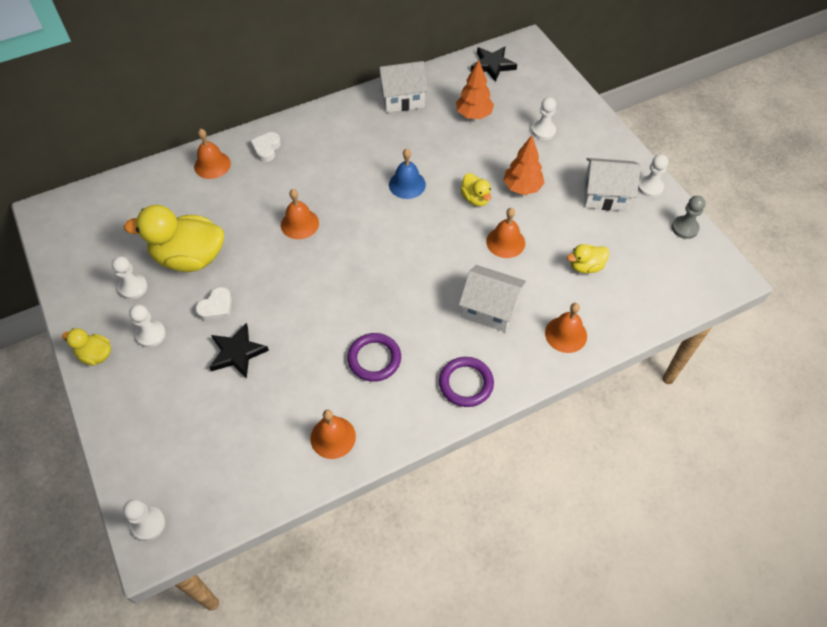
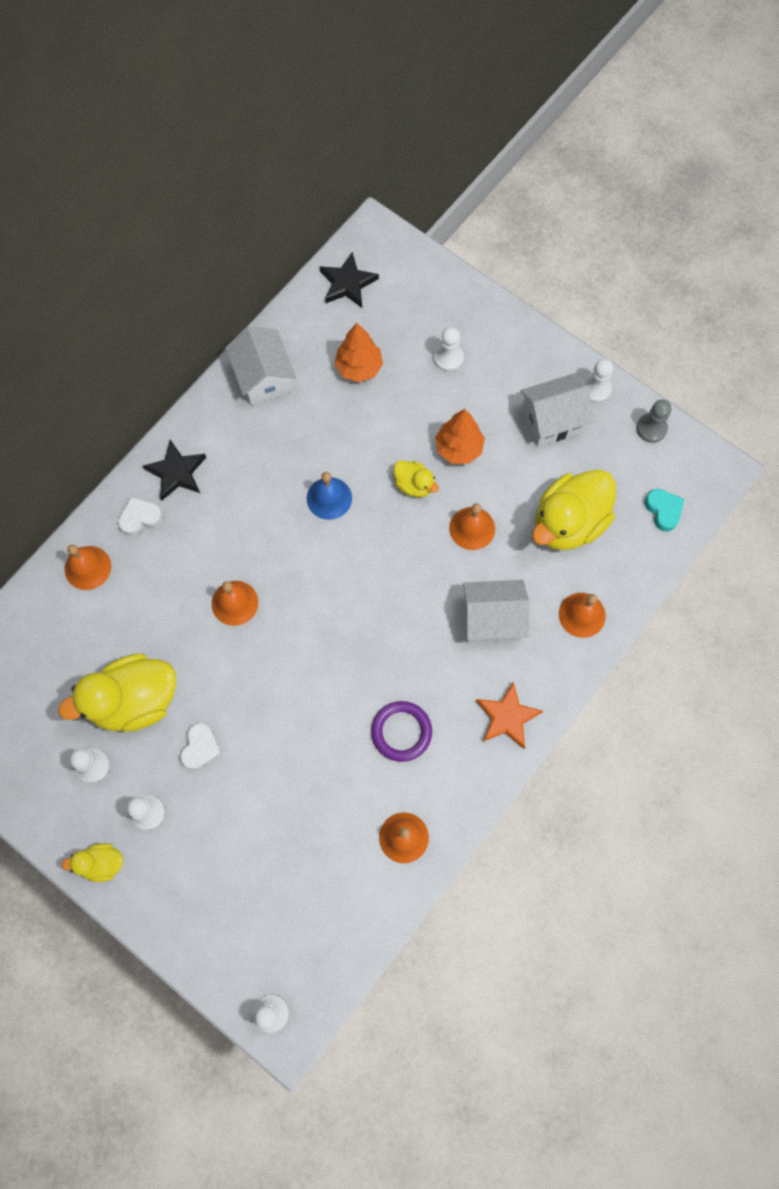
camera: 25 degrees left, 15 degrees up
black star [209,323,269,379] -> black star moved to [143,440,206,501]
white heart [250,132,281,162] -> white heart turned 75 degrees clockwise [118,497,163,536]
white house [377,61,428,113] -> white house turned 75 degrees counterclockwise [225,326,296,405]
purple ring [439,357,494,407] -> orange star [476,681,543,749]
yellow duck [567,244,610,273] -> yellow duck [532,470,616,550], size x2.04
none -> turquoise heart [645,489,684,531]

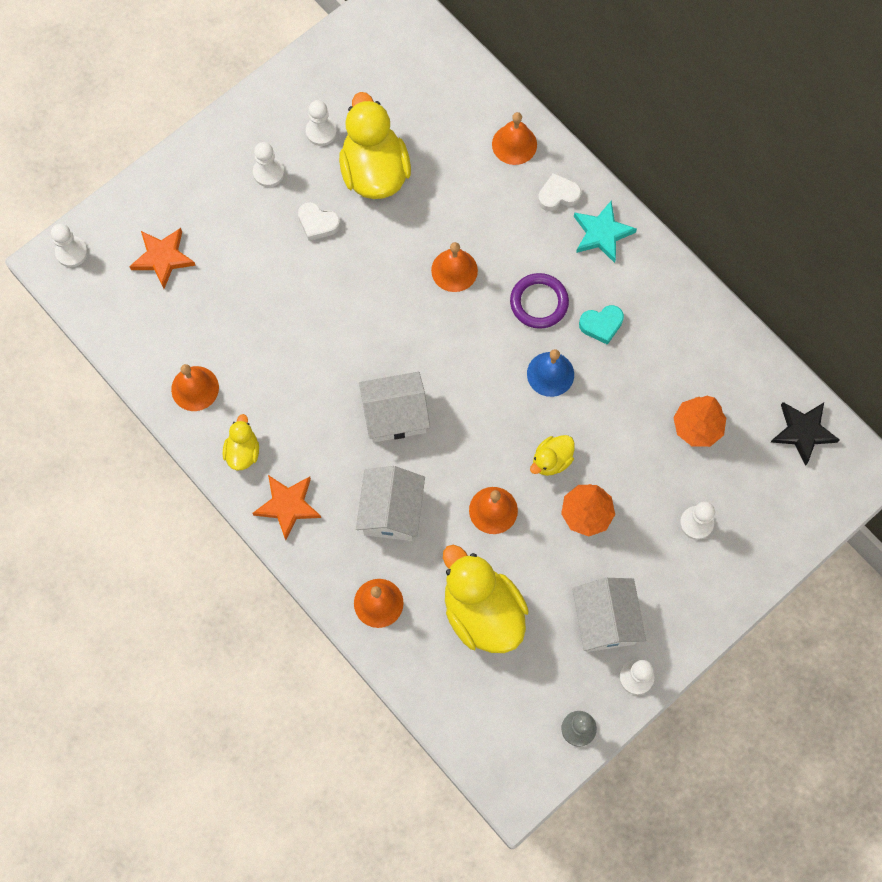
camera: 100 degrees right, 0 degrees up
yellow duck [62,843,123,882] -> yellow duck moved to [223,414,259,471]
white heart [118,497,163,536] -> white heart turned 90 degrees counterclockwise [538,173,581,211]
black star [143,440,206,501] -> turquoise star [574,201,637,263]
white house [225,326,296,405] -> white house moved to [359,372,430,442]
purple ring [371,701,432,762] -> purple ring moved to [510,273,569,329]
turquoise heart [645,489,684,531] -> turquoise heart moved to [579,305,624,345]
none -> orange star [129,228,196,289]

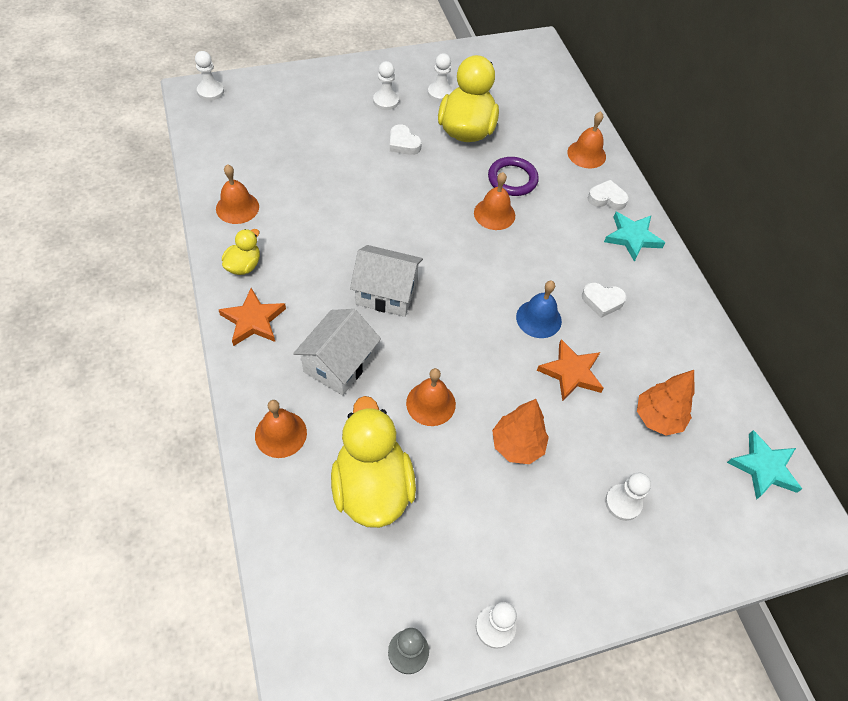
camera: 20 degrees right, 15 degrees down
orange star [129,228,196,289] -> orange star moved to [537,339,604,402]
purple ring [510,273,569,329] -> purple ring moved to [488,157,539,196]
yellow duck [530,435,575,476] -> none
white house [572,578,646,652] -> none
turquoise heart [579,305,624,345] -> white heart [582,282,627,318]
black star [771,402,840,466] -> turquoise star [727,430,802,500]

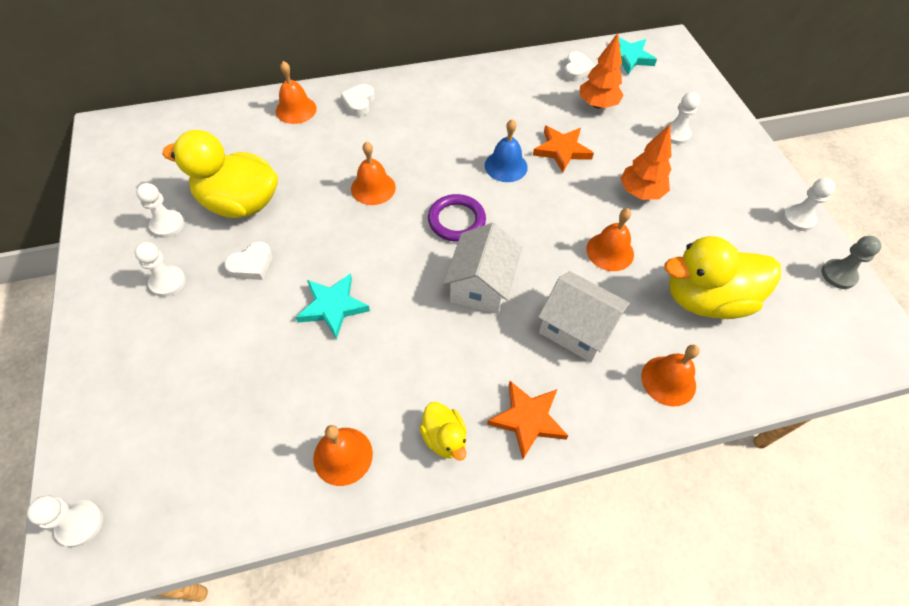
camera: 85 degrees left, 0 degrees up
yellow duck [222,229,260,275] -> yellow duck turned 150 degrees counterclockwise [419,402,467,461]
purple ring [488,157,539,196] -> purple ring moved to [428,194,486,242]
white heart [582,282,627,318] -> white heart moved to [564,52,596,82]
turquoise star [604,212,665,262] -> turquoise star moved to [296,273,370,339]

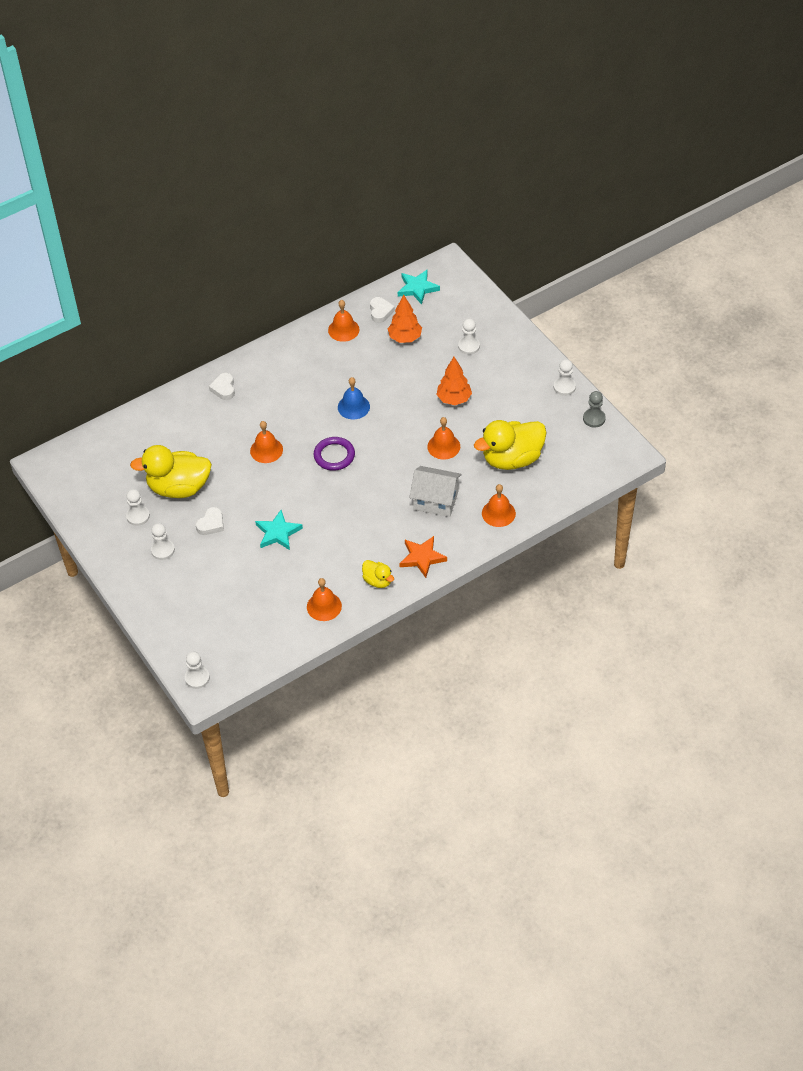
camera: 15 degrees left, 5 degrees down
orange bell [276,61,317,124] -> orange bell moved to [328,300,359,342]
white house [444,223,522,314] -> none
orange star [533,126,594,173] -> none

